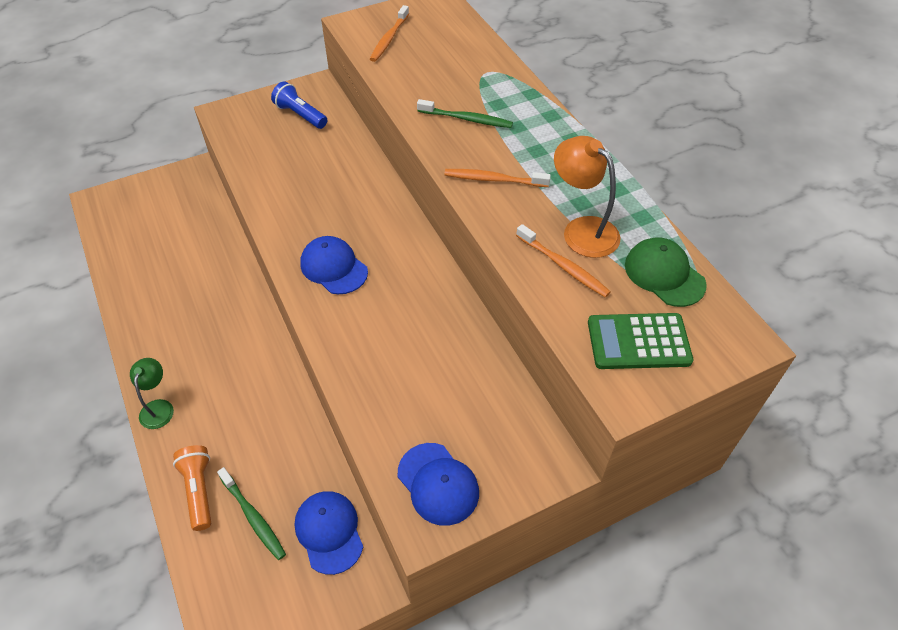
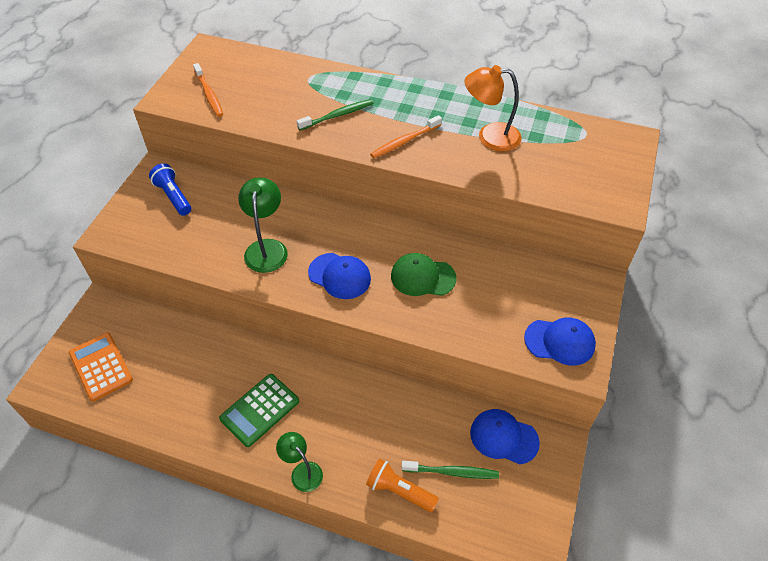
camera: 45 degrees left, 0 degrees up
blue flashlight [271,81,327,129] -> blue flashlight turned 60 degrees clockwise [149,163,191,216]
blue cap [300,236,368,294] -> blue cap turned 150 degrees counterclockwise [308,253,371,299]
orange toothbrush [516,224,611,298] -> none
green calculator [588,313,693,369] -> green calculator moved to [219,374,299,447]
green cap [625,237,707,307] -> green cap moved to [391,253,457,296]
none -> orange calculator [69,332,133,401]
none -> green lamp [238,177,288,273]

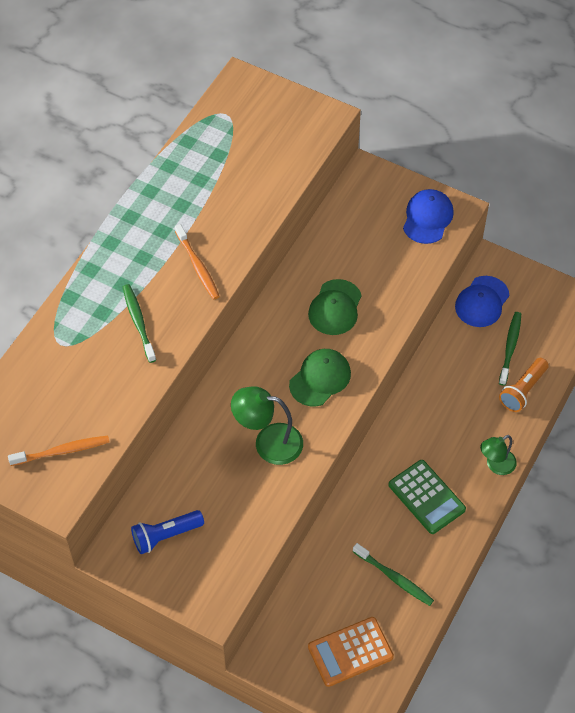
camera: 80 degrees left, 5 degrees up
blue cap [308,253,371,299] -> green cap [289,349,351,407]
orange lamp [465,65,522,151] -> none
none -> green toothbrush [353,543,434,606]

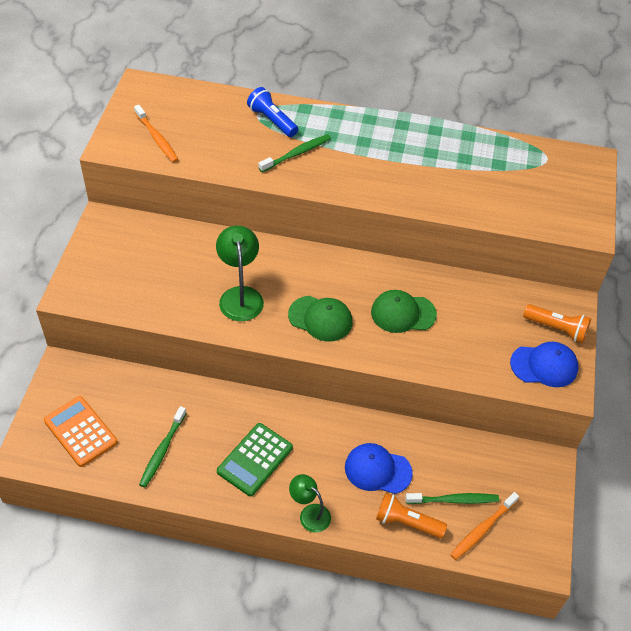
camera: 70 degrees right, 5 degrees down
blue flashlight [131,510,204,554] -> blue flashlight moved to [247,87,298,137]
orange toothbrush [175,224,220,300] -> orange toothbrush moved to [450,492,519,560]
blue cap [455,276,509,327] -> blue cap moved to [345,443,413,494]
none -> orange flashlight [523,304,591,343]

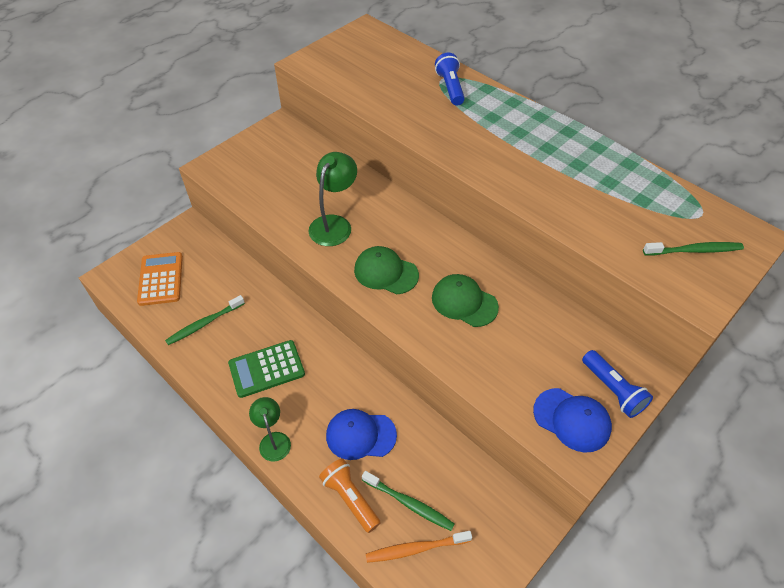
camera: 35 degrees right, 0 degrees up
orange toothbrush [134,105,179,163] -> none
green toothbrush [259,134,331,172] -> green toothbrush moved to [643,242,744,255]
green cap [288,296,352,342] -> green cap turned 150 degrees clockwise [354,246,419,294]
blue cap [345,443,413,494] -> blue cap turned 45 degrees counterclockwise [326,409,397,460]
orange flashlight [523,304,591,343] -> blue flashlight [582,350,653,418]

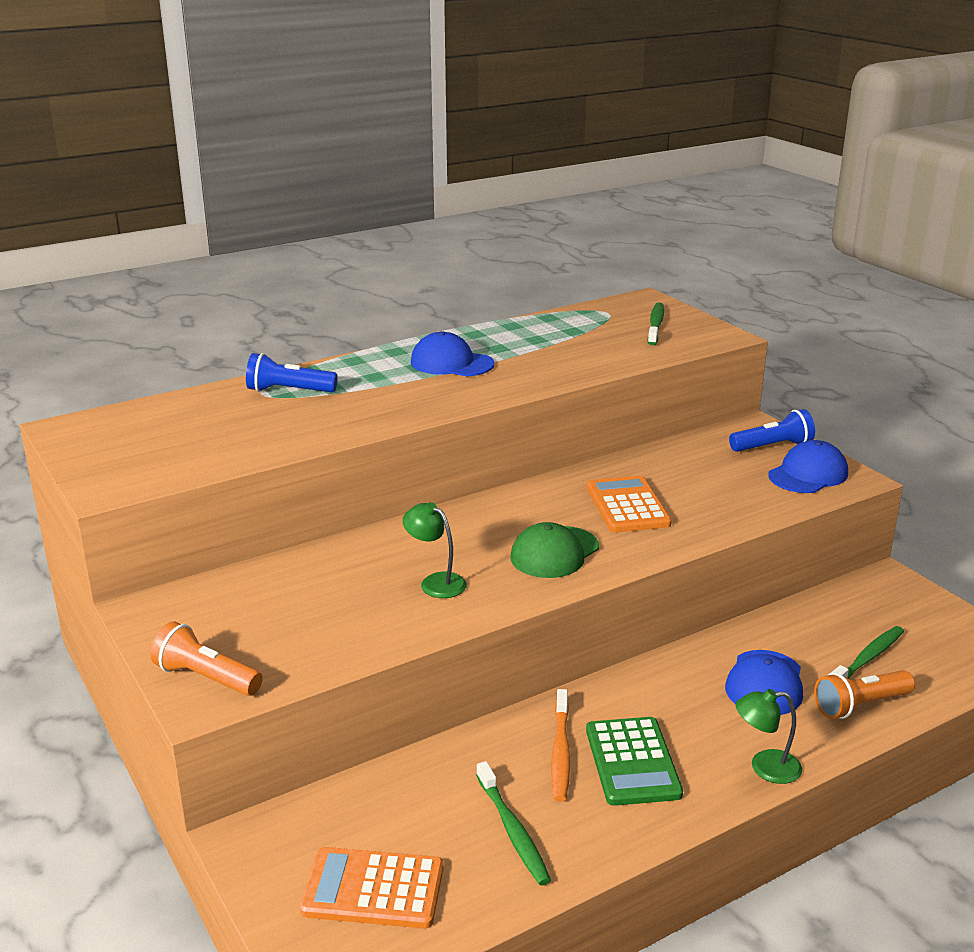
camera: 75 degrees left, 25 degrees down
green lamp [308,152,357,246] -> green lamp [403,502,467,598], size x0.65
orange toothbrush [366,531,472,563] -> orange toothbrush moved to [551,689,570,802]
green cap [432,274,499,327] -> orange calculator [587,476,672,533]
none -> orange flashlight [150,622,263,696]
none -> blue cap [411,331,494,376]

